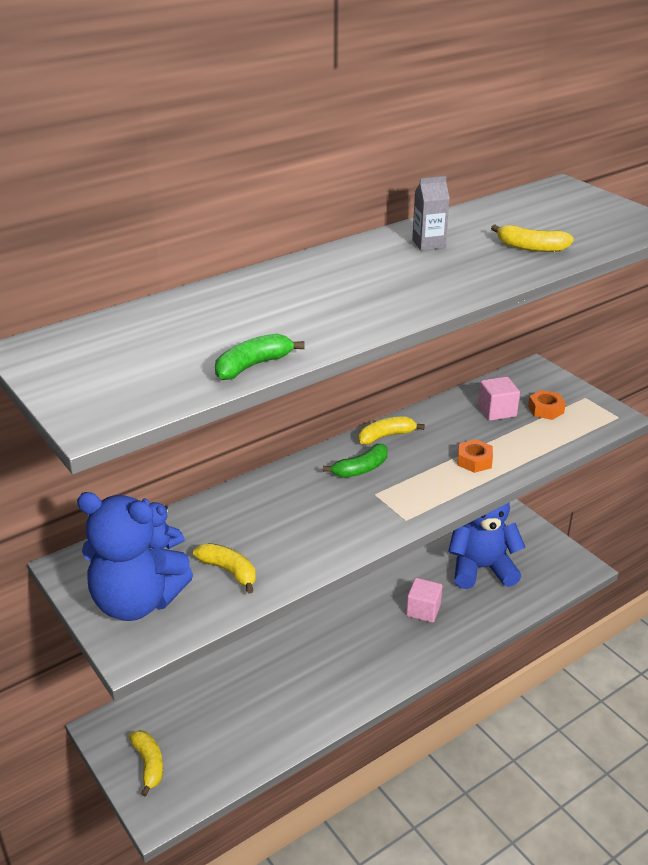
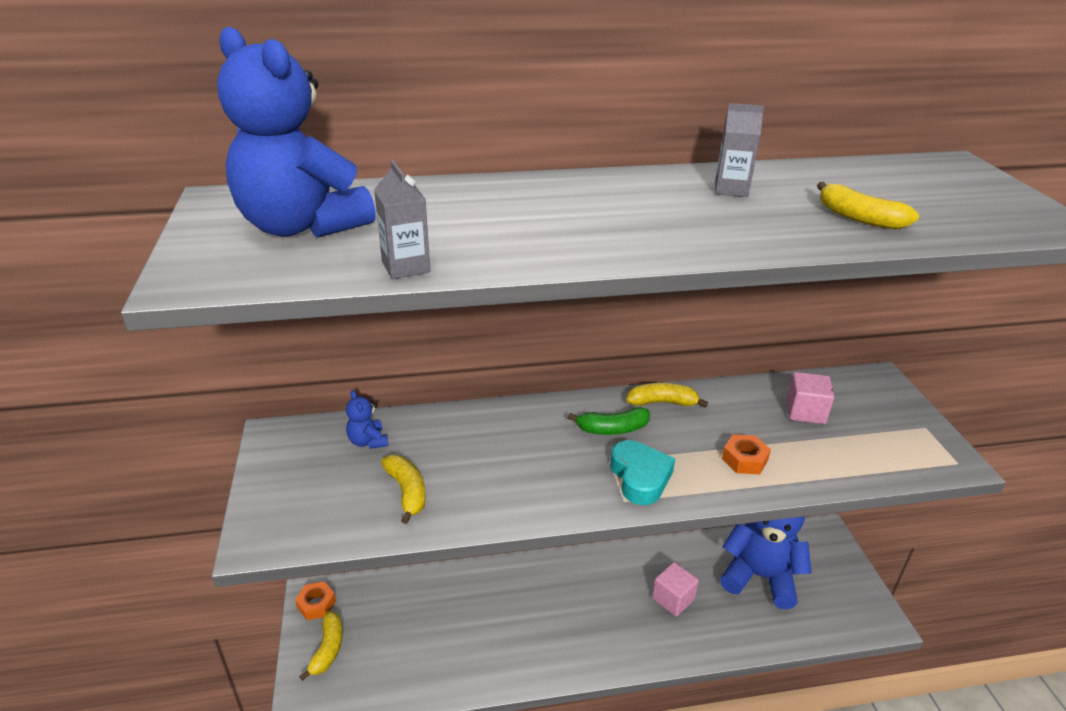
camera: 25 degrees right, 0 degrees up
blue teddy bear [77,492,193,621] -> blue teddy bear moved to [217,27,376,238]
green banana [215,333,305,380] -> grey carton [374,160,430,279]
orange nut [528,390,566,420] -> orange nut moved to [295,581,336,620]
none -> turquoise heart [610,440,675,505]

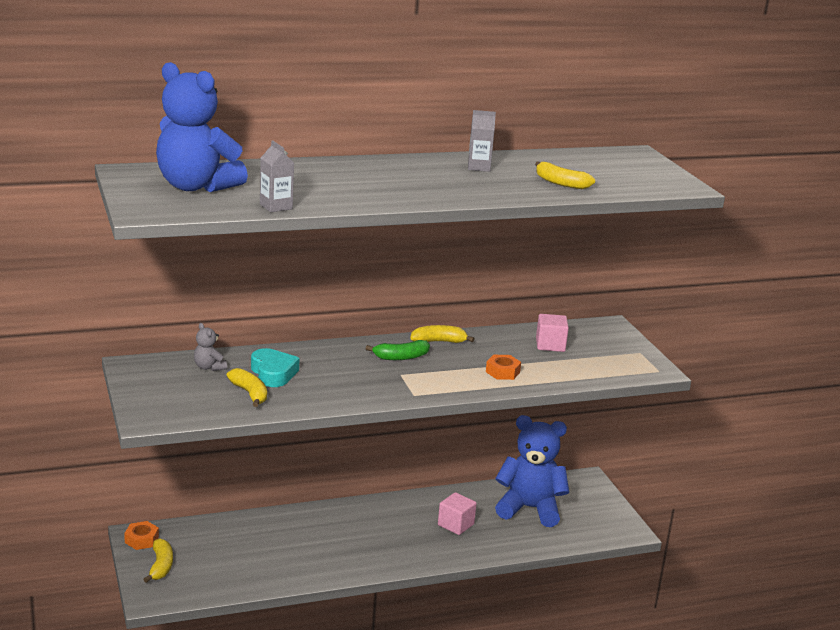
camera: 10 degrees left, 10 degrees down
blue teddy bear [346,390,388,449] -> grey teddy bear [194,323,227,371]
turquoise heart [610,440,675,505] -> turquoise heart moved to [251,348,300,387]

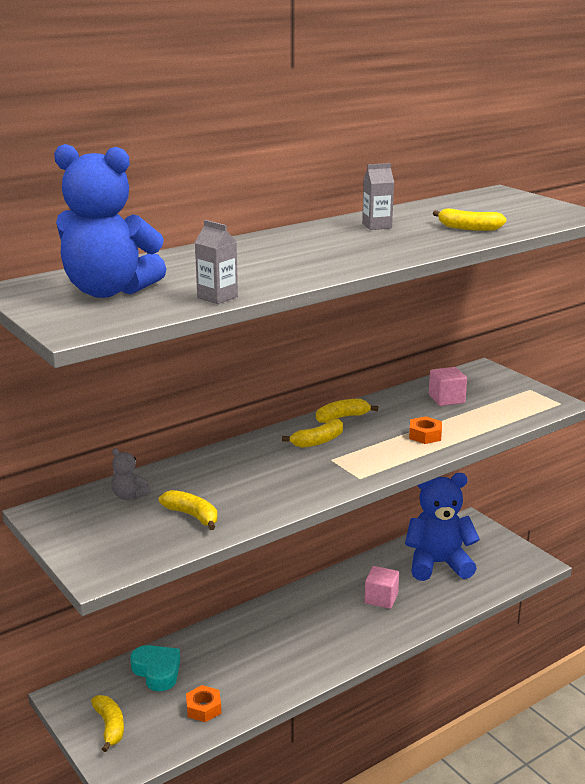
camera: 15 degrees left, 0 degrees up
orange nut [124,521,159,550] -> orange nut moved to [186,685,221,722]
turquoise heart [251,348,300,387] -> turquoise heart moved to [130,645,180,691]
green banana [366,340,430,360] -> yellow banana [282,419,343,448]

